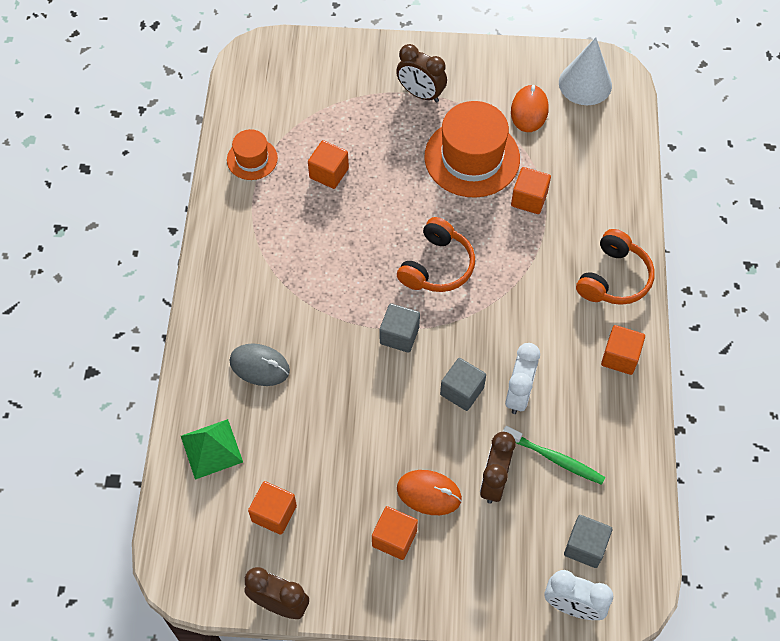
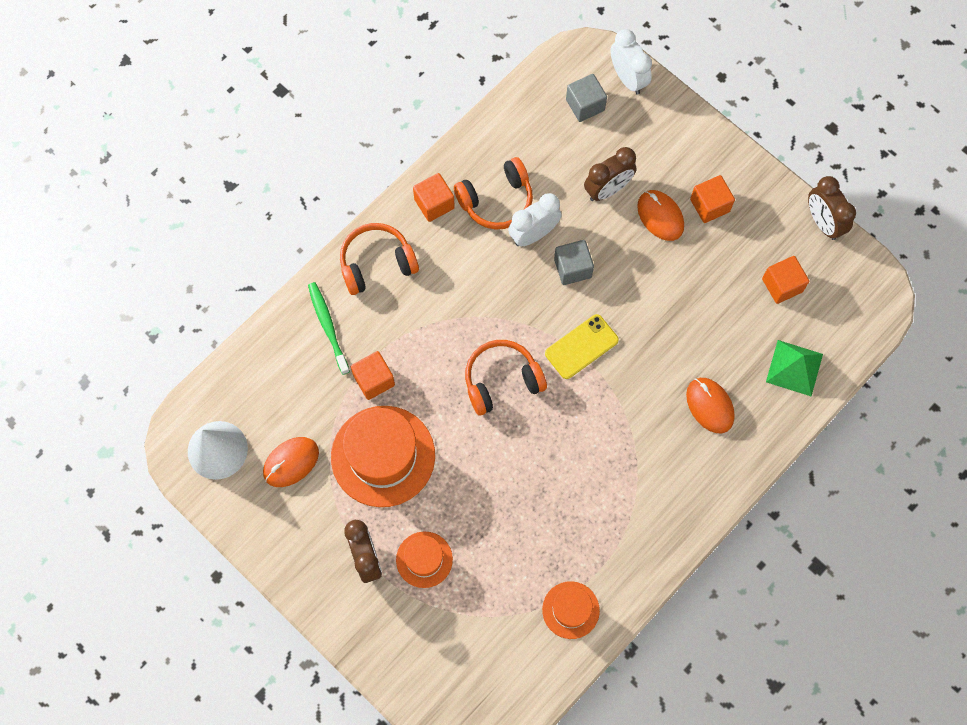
camera: 140 degrees left, 10 degrees up
grey mouse [230,343,290,386] -> orange mouse [686,378,735,433]
orange cube [308,140,349,189] -> none
grey cube [379,303,420,353] -> yellow phone [545,314,619,379]
green toothbrush [503,426,605,485] -> green toothbrush moved to [308,282,350,375]
none -> orange hat [396,532,453,588]
none -> orange headphones [454,157,533,230]

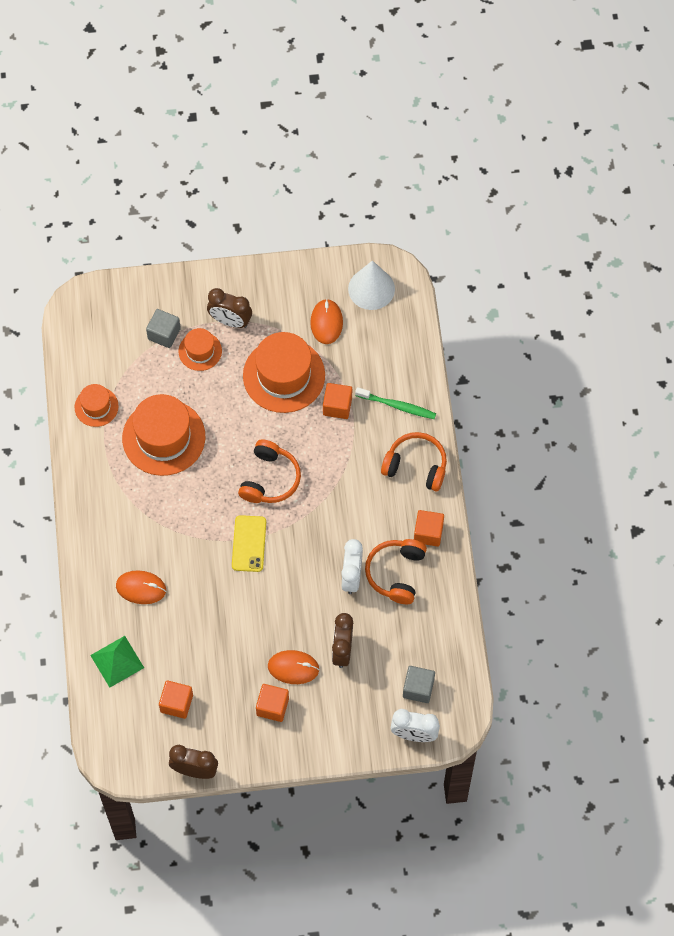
camera: 130 degrees right, 5 degrees down
orange headphones [340,223,419,295] -> orange headphones turned 90 degrees counterclockwise [381,432,447,491]
grey cube [554,240,594,285] -> grey cube moved to [146,309,181,348]
none -> orange hat [122,394,205,476]

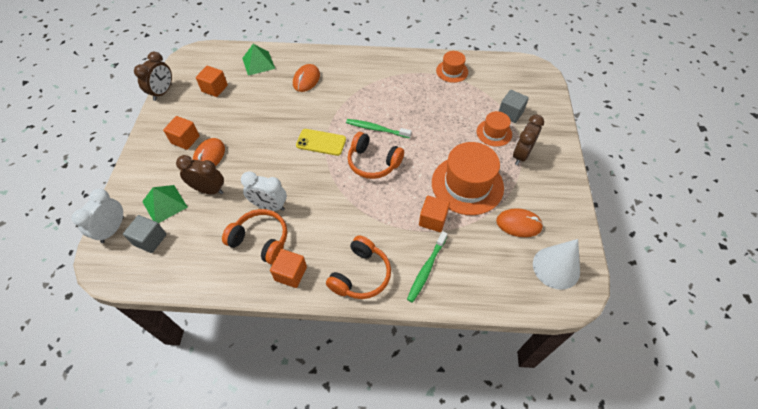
camera: 100 degrees right, 10 degrees down
orange hat [122,394,205,476] -> none
none -> green pyramid [142,185,188,223]
none -> green toothbrush [346,119,412,138]

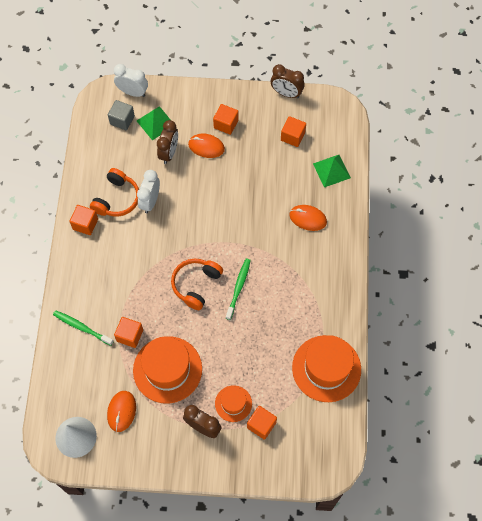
camera: 90 degrees right, 10 degrees up
yellow phone [296,129,346,156] -> none
orange headphones [326,235,391,299] -> none
orange hat [436,51,468,83] -> orange hat [292,335,361,402], size x1.88
grey cube [499,90,529,123] -> orange cube [247,406,277,440]

